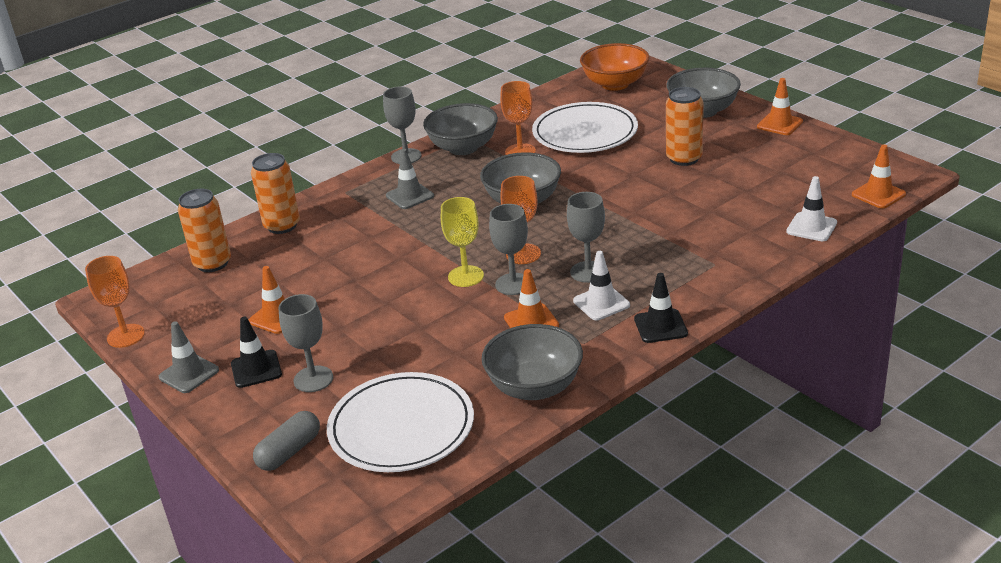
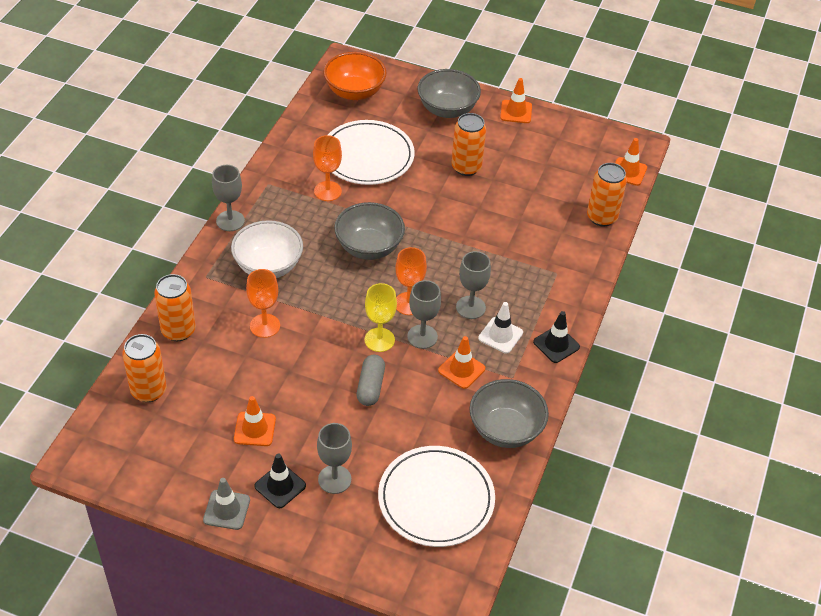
camera: 35 degrees left, 15 degrees up
orange goblet [85,256,145,348] -> orange goblet moved to [246,269,280,338]
grey capsule [253,411,320,471] -> grey capsule moved to [357,355,385,406]
grey traffic cone [386,149,434,209] -> white bowl [231,220,303,278]
grey bowl [423,103,498,155] -> none
white traffic cone [786,176,837,241] -> orange can [587,163,627,226]

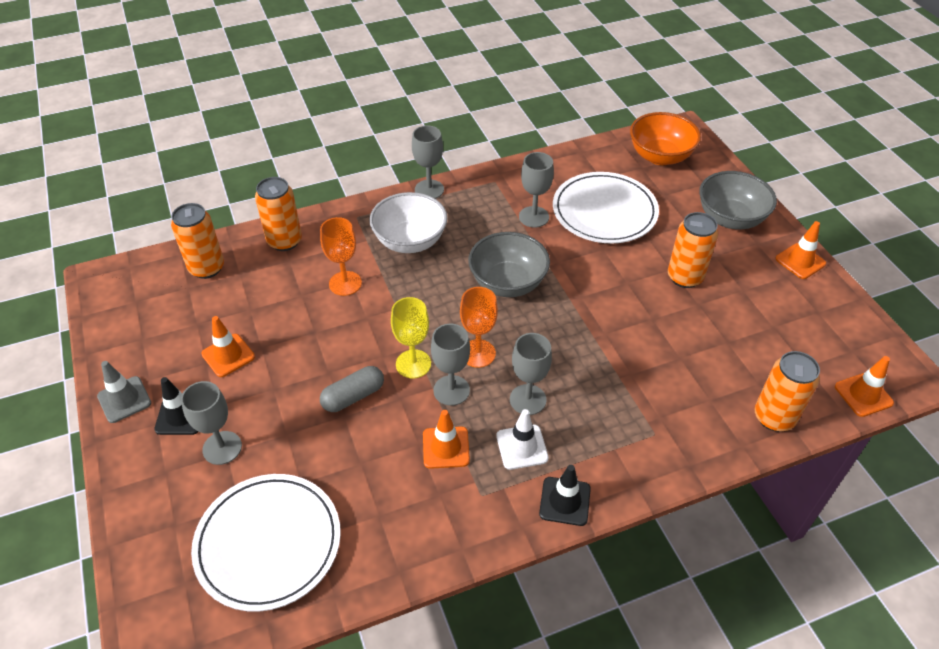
camera: 50 degrees right, 0 degrees up
orange goblet [313,135,342,201] -> grey goblet [519,152,554,228]
grey bowl [469,379,549,448] -> none

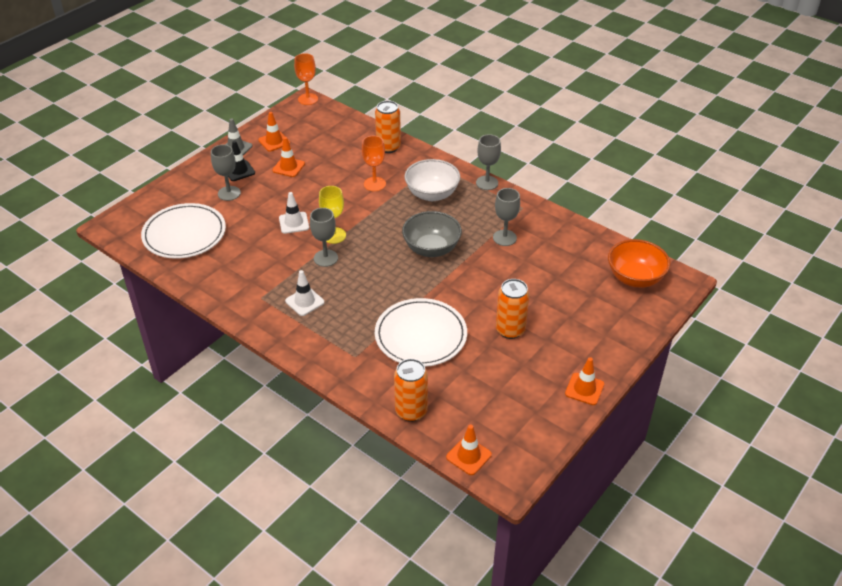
camera: 60 degrees right, 5 degrees down
orange can [171,203,224,279] -> none
grey capsule [320,366,384,412] -> white traffic cone [279,192,309,234]
orange traffic cone [423,410,470,469] -> orange traffic cone moved to [258,112,290,152]
orange goblet [460,287,498,368] -> orange goblet moved to [294,53,318,105]
grey goblet [510,333,552,415] -> none
black traffic cone [539,465,591,526] -> none
white plate [553,172,659,244] -> white plate moved to [375,298,467,367]
grey bowl [699,171,777,229] -> none

